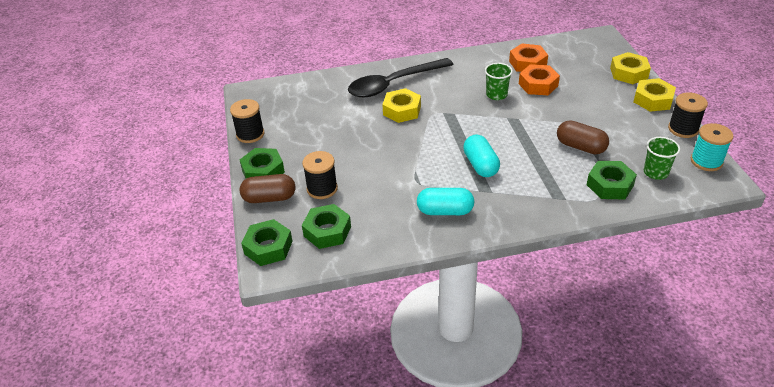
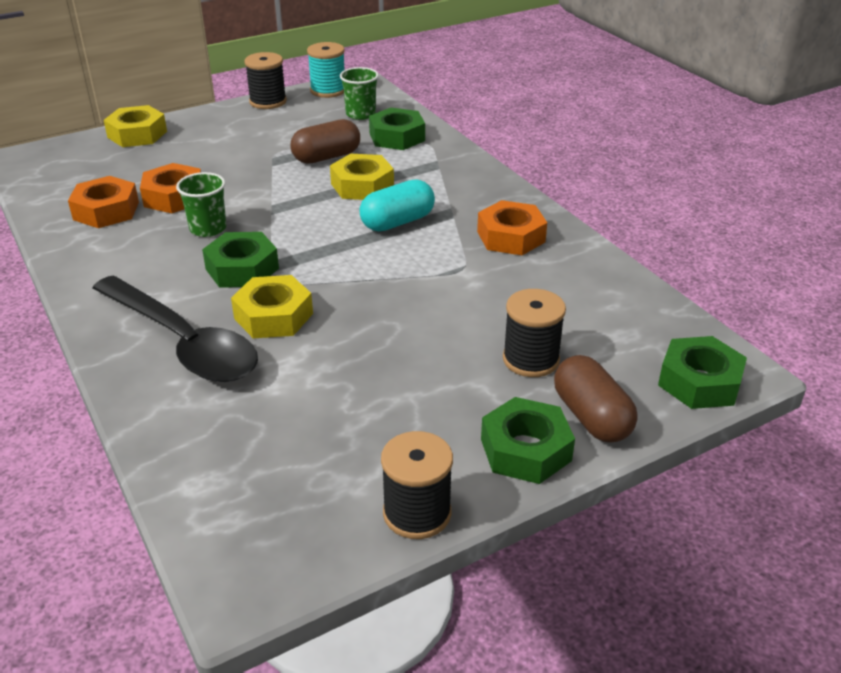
camera: 110 degrees left, 5 degrees down
green nut [302,204,351,249] -> green nut moved to [202,232,279,288]
turquoise capsule [417,188,474,215] -> orange nut [477,200,547,255]
brown capsule [557,120,609,154] -> brown capsule turned 45 degrees clockwise [290,119,360,164]
yellow nut [633,78,676,112] -> yellow nut moved to [330,154,394,200]

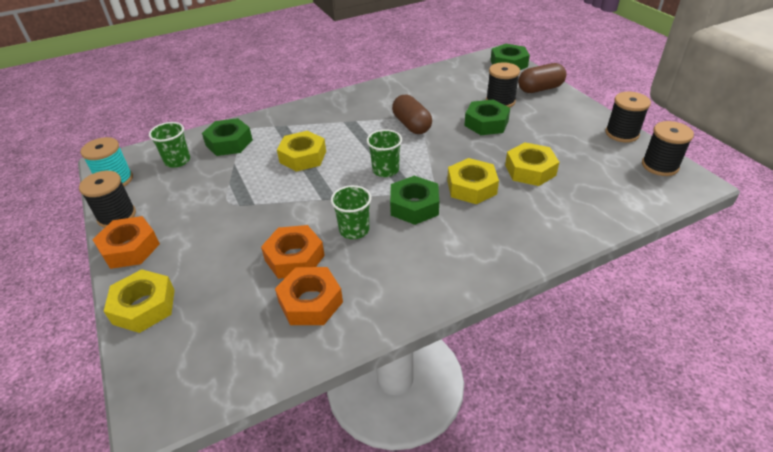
camera: 85 degrees left, 5 degrees up
black spoon [92,275,258,382] -> none
brown capsule [290,119,360,164] -> brown capsule moved to [392,94,432,134]
turquoise capsule [359,179,435,231] -> none
orange nut [477,200,547,255] -> orange nut moved to [92,216,160,269]
green nut [481,397,575,484] -> green nut moved to [464,99,510,135]
none -> green cup [367,129,402,177]
none -> yellow nut [505,142,559,186]
none -> black spool [642,121,694,176]

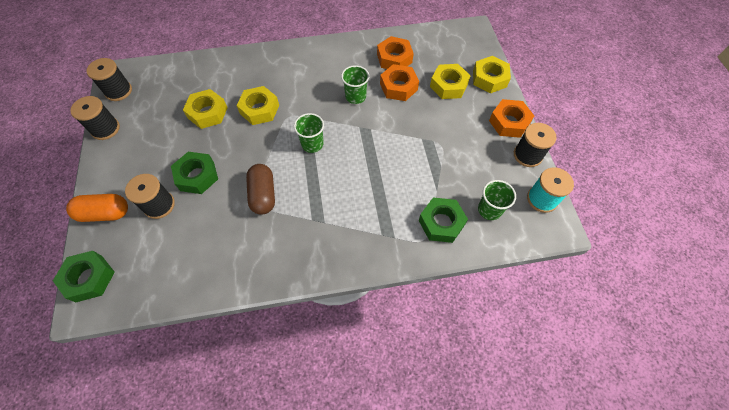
camera: 165 degrees left, 20 degrees up
yellow nut [277,131,326,172] -> yellow nut moved to [430,64,470,99]
green nut [390,176,439,225] -> none
brown capsule [518,63,567,93] -> orange capsule [66,194,128,222]

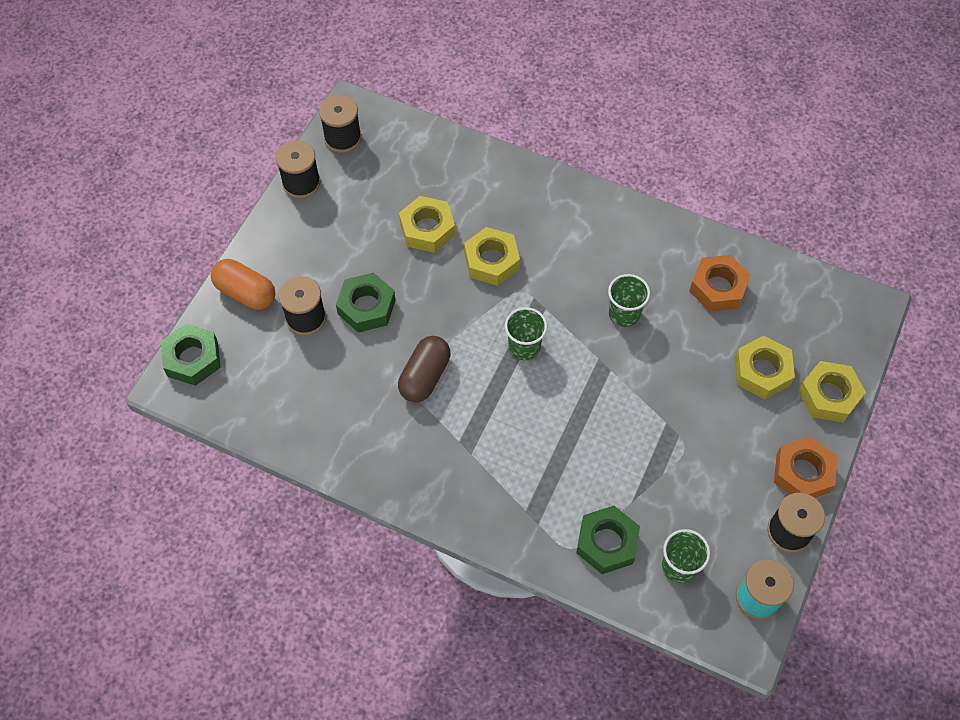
camera: 35 degrees right, 0 degrees up
orange nut [380,64,419,101] -> none

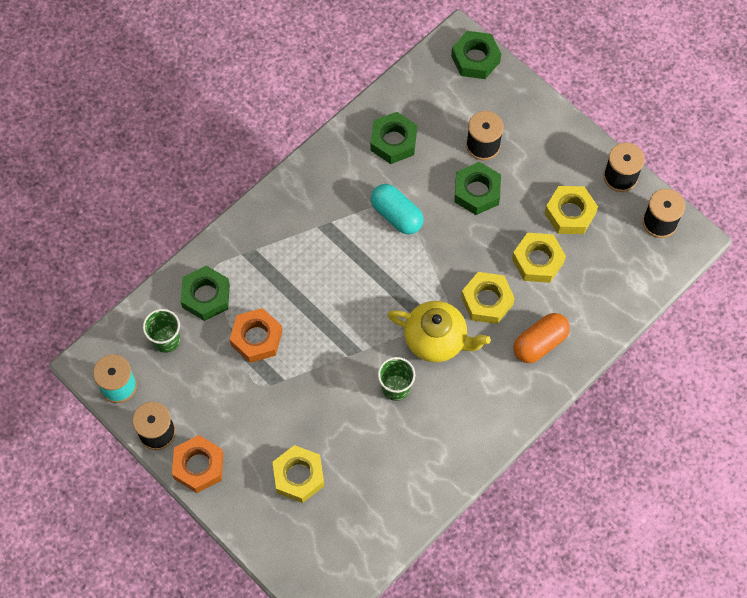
camera: 110 degrees right, 5 degrees up
orange capsule [211,259,276,310] -> orange capsule moved to [513,313,570,363]
brown capsule [398,336,451,403] -> turquoise capsule [371,184,423,234]
green cup [505,307,547,360] -> none
orange nut [689,255,751,312] -> orange nut moved to [230,308,282,363]
yellow nut [798,361,866,422] -> yellow nut moved to [545,186,598,234]
none -> green nut [371,112,417,164]
none -> yellow teapot [387,301,491,362]

